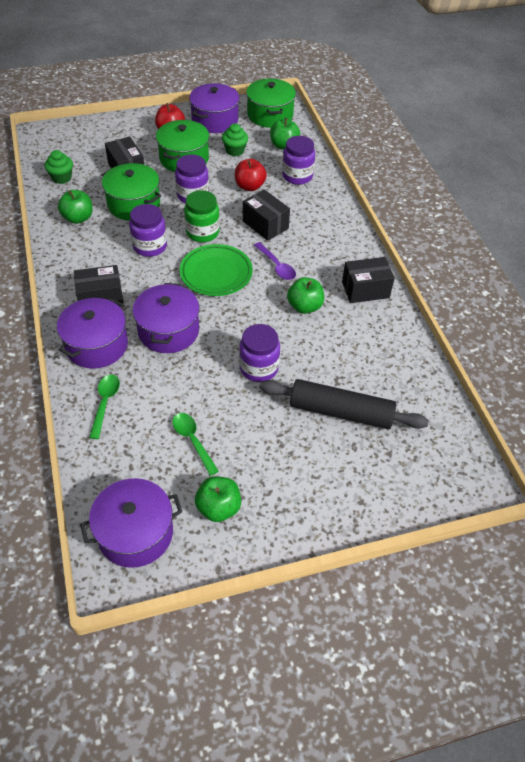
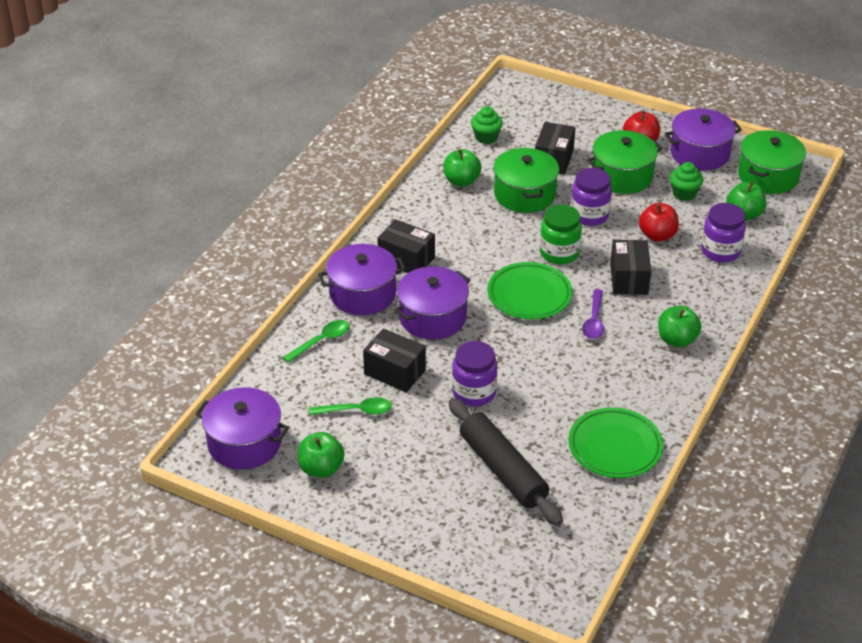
camera: 45 degrees right, 10 degrees down
purple jar [129,204,167,257] -> none
green spoon [172,413,219,476] -> green spoon turned 75 degrees clockwise [309,397,392,415]
green apple [287,277,324,314] -> green apple moved to [658,306,702,347]
black box [342,257,395,303] -> black box moved to [363,328,426,392]
none -> green plate [569,407,663,478]

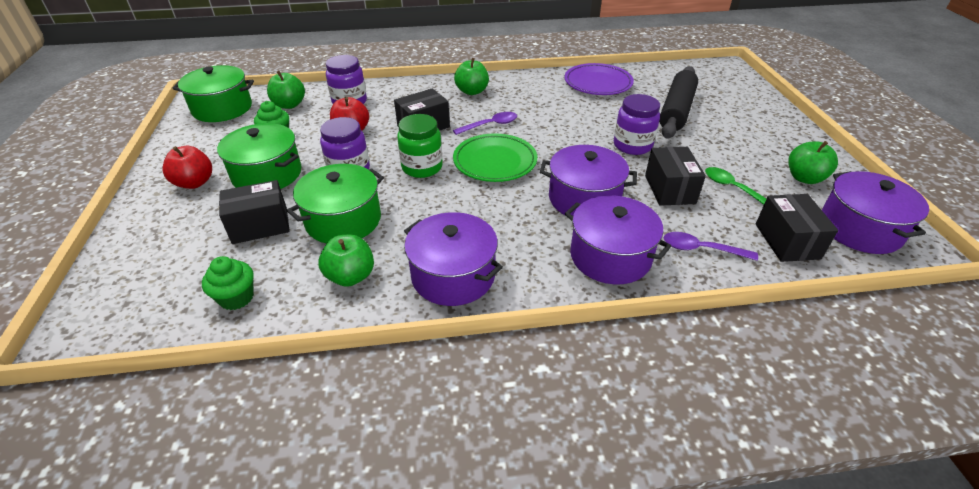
camera: 125 degrees left, 0 degrees up
green spoon [283,320,350,363] -> purple spoon [664,232,758,261]
black box [377,219,435,273] -> black box moved to [755,194,838,262]
green plate [569,407,663,478] -> purple plate [565,63,634,95]
purple pot [664,108,742,171] -> purple pot moved to [404,212,503,306]

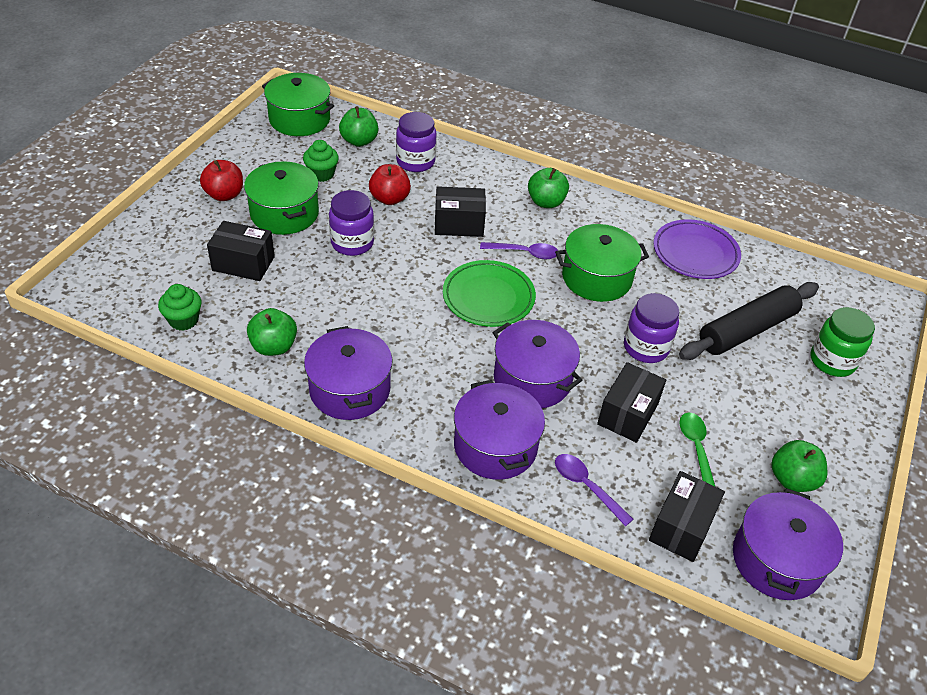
camera: 30 degrees right, 5 degrees up
green pot [287,164,384,243] -> green pot moved to [555,224,649,302]
green jar [397,114,443,178] -> green jar moved to [811,307,875,377]

